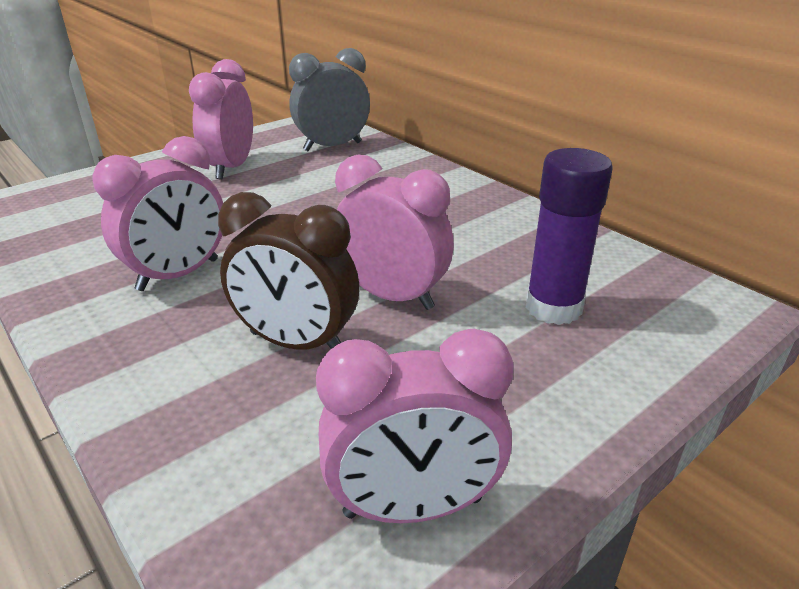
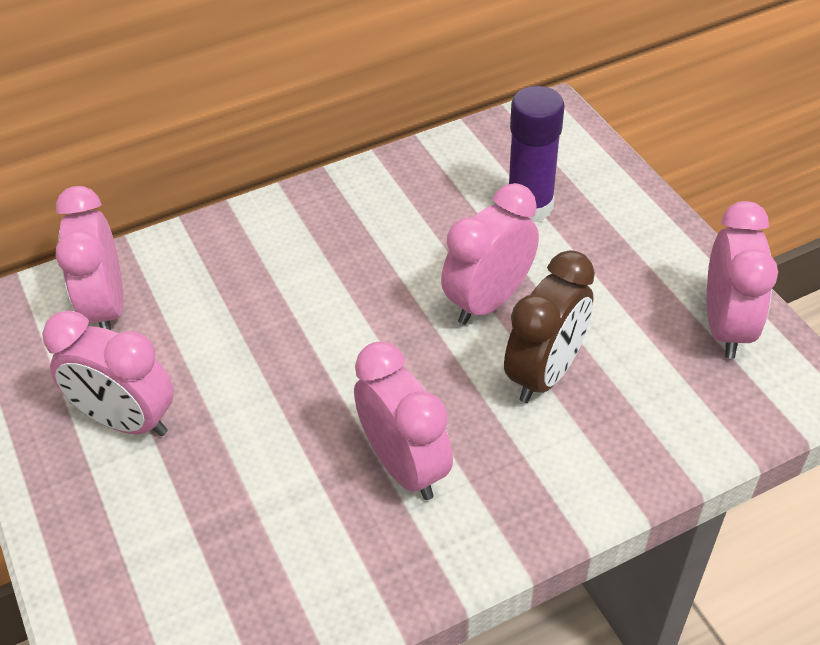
camera: 75 degrees left, 15 degrees up
grey clock [289,48,370,151] -> pink clock [56,186,123,330]

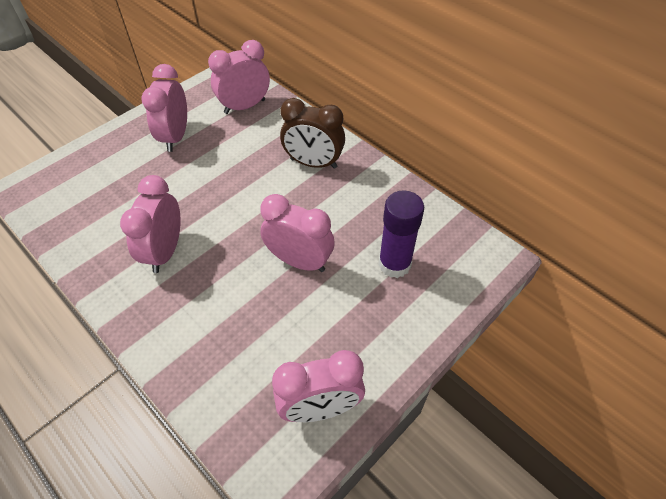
camera: 70 degrees right, 5 degrees up
pink clock [354,342,453,500] -> pink clock turned 150 degrees clockwise [120,175,181,273]
brown clock [504,250,595,403] -> brown clock moved to [280,98,345,169]

